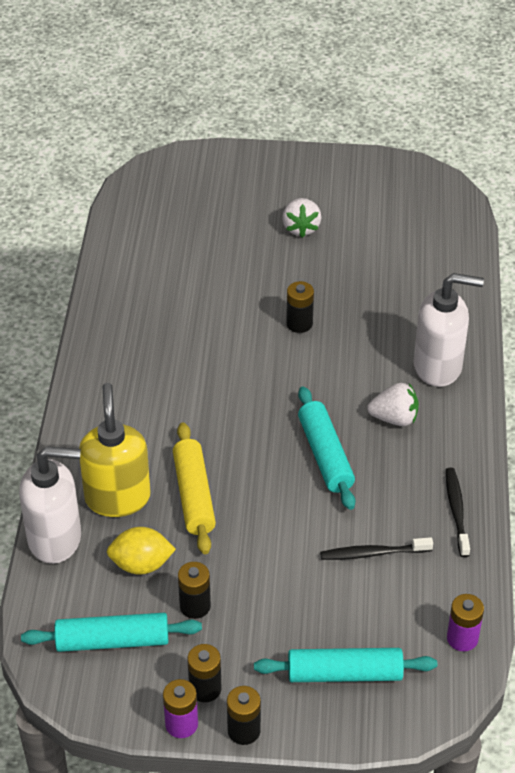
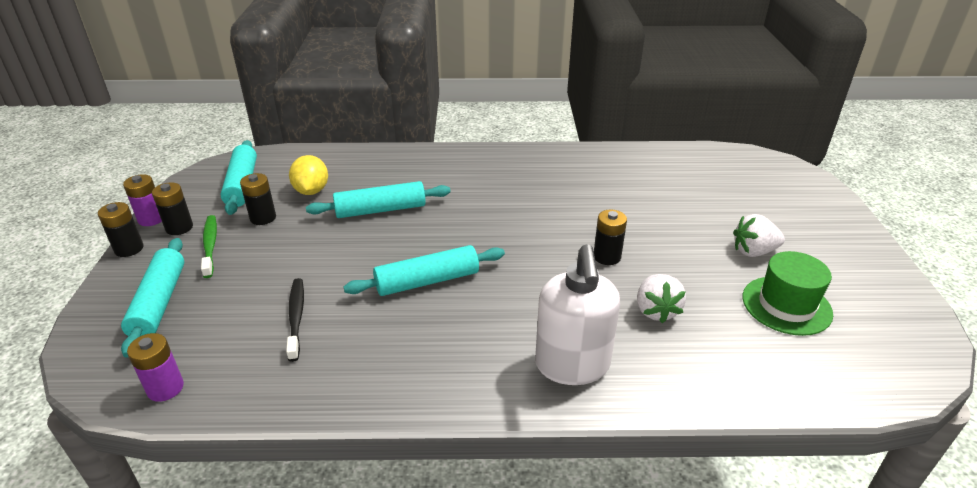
camera: 85 degrees right, 10 degrees down
white soap dispenser [19,446,81,564] -> none
yellow soap dispenser [79,383,151,517] -> none
yellow rolling pin [173,423,216,554] -> turquoise rolling pin [306,181,451,218]
white strawberry [367,383,419,426] -> white strawberry moved to [637,274,686,323]
black toothbrush [446,468,470,557] -> none
none -> green toothbrush [201,215,217,278]
none -> green hat [742,251,833,336]

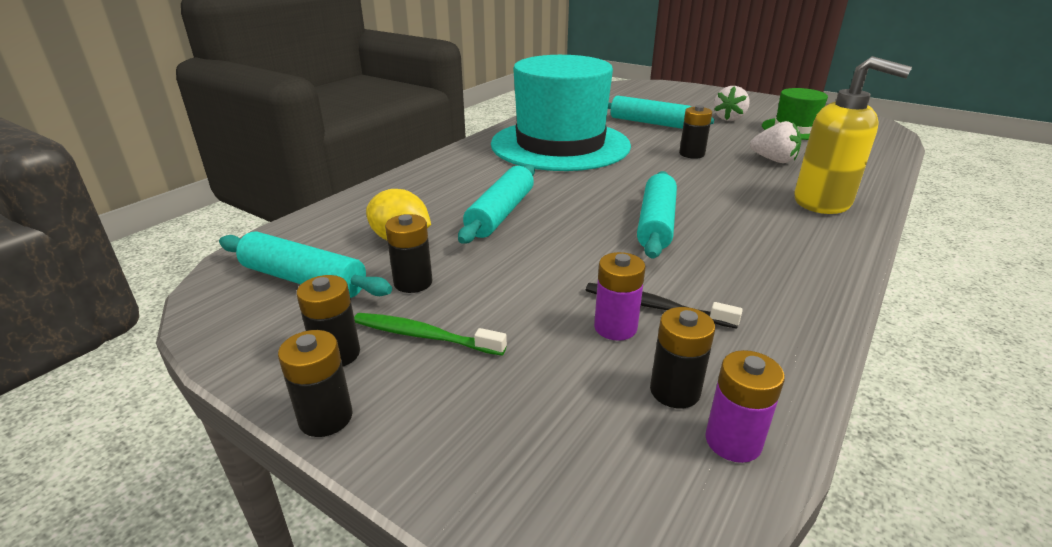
camera: 55 degrees left, 5 degrees down
turquoise rolling pin [121,238,184,358] -> turquoise rolling pin moved to [608,96,714,129]
purple battery [123,174,162,226] -> purple battery moved to [594,252,645,341]
white soap dispenser [535,244,620,385] -> yellow soap dispenser [794,56,912,214]
none -> turquoise hat [491,55,631,171]
none -> black battery [650,307,715,408]

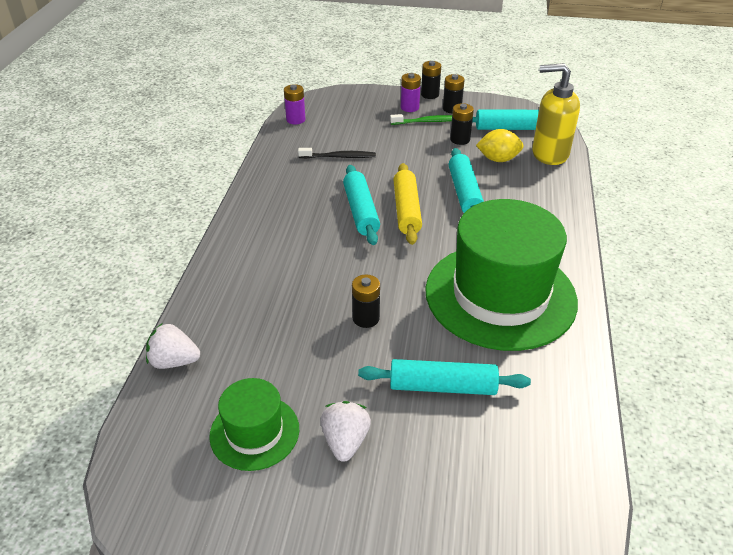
camera: 155 degrees right, 10 degrees up
turquoise hat [491,55,631,171] -> green hat [425,199,578,351]
purple battery [594,252,645,341] -> purple battery moved to [401,73,421,112]
black battery [650,307,715,408] -> none
white strawberry [750,121,801,163] -> white strawberry moved to [146,324,200,369]
yellow soap dispenser [794,56,912,214] -> yellow soap dispenser moved to [532,63,580,165]
none -> yellow rolling pin [393,163,422,245]

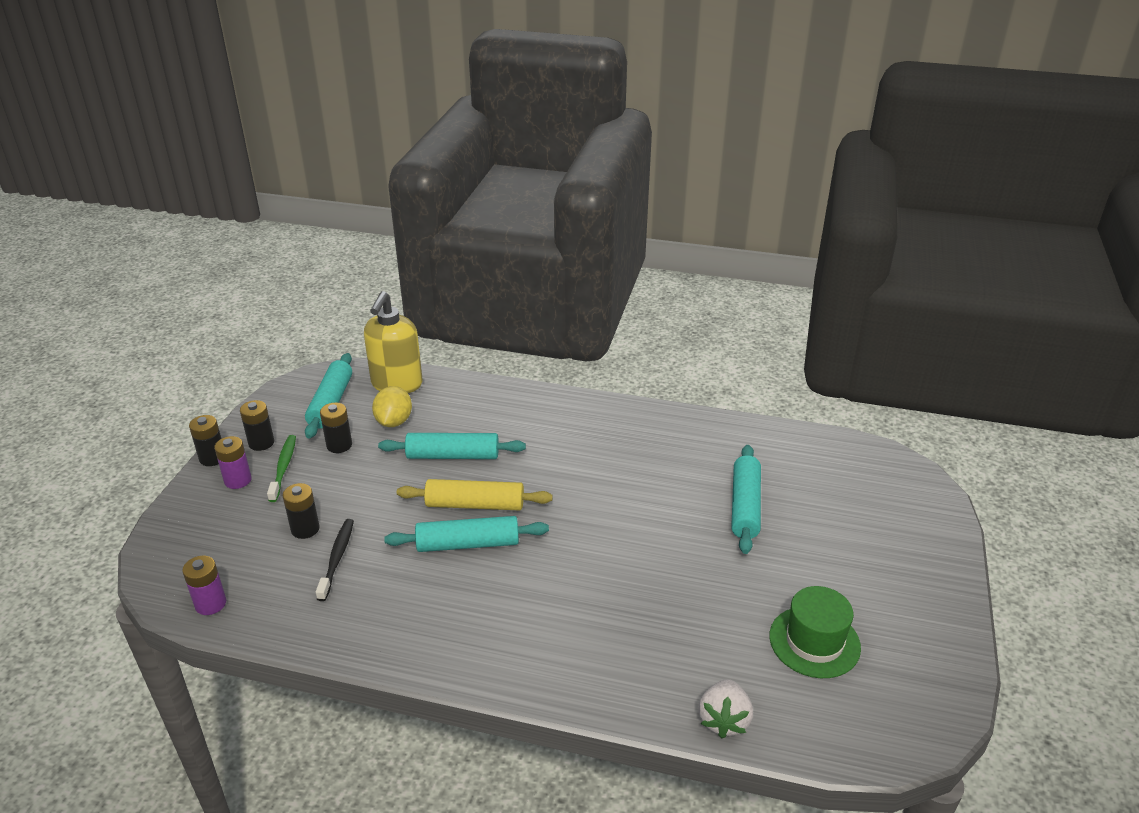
camera: 85 degrees left, 5 degrees down
white strawberry [321,401,371,462] -> none
black battery [352,275,380,328] -> black battery moved to [282,483,320,539]
green hat [425,199,578,351] -> none

